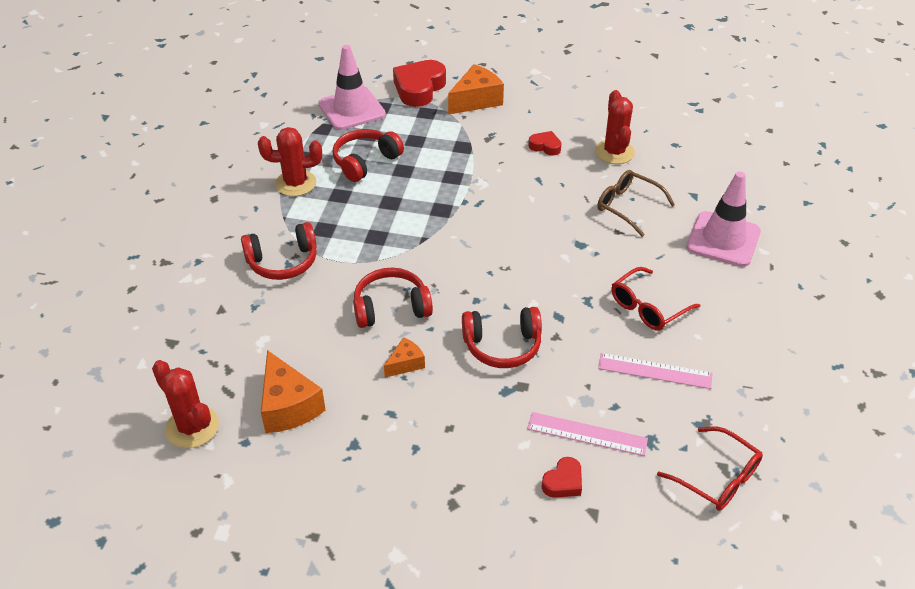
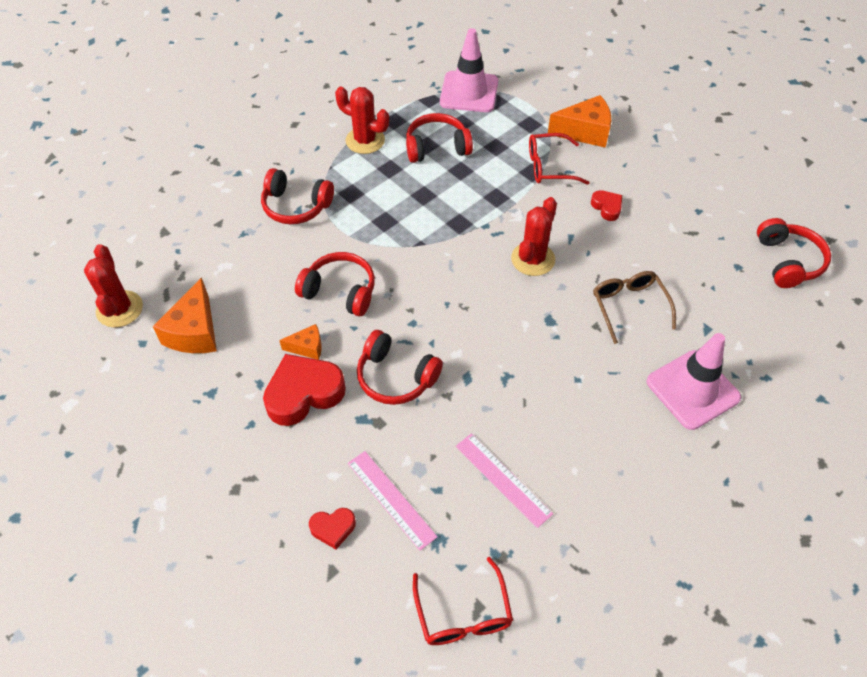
camera: 35 degrees right, 10 degrees up
red heart [393,60,446,107] -> red heart moved to [263,354,346,426]
red cactus [595,90,635,164] -> red cactus moved to [511,197,557,276]
red glasses [611,267,700,331] -> red glasses moved to [529,133,590,185]
none -> red headphones [757,218,831,288]

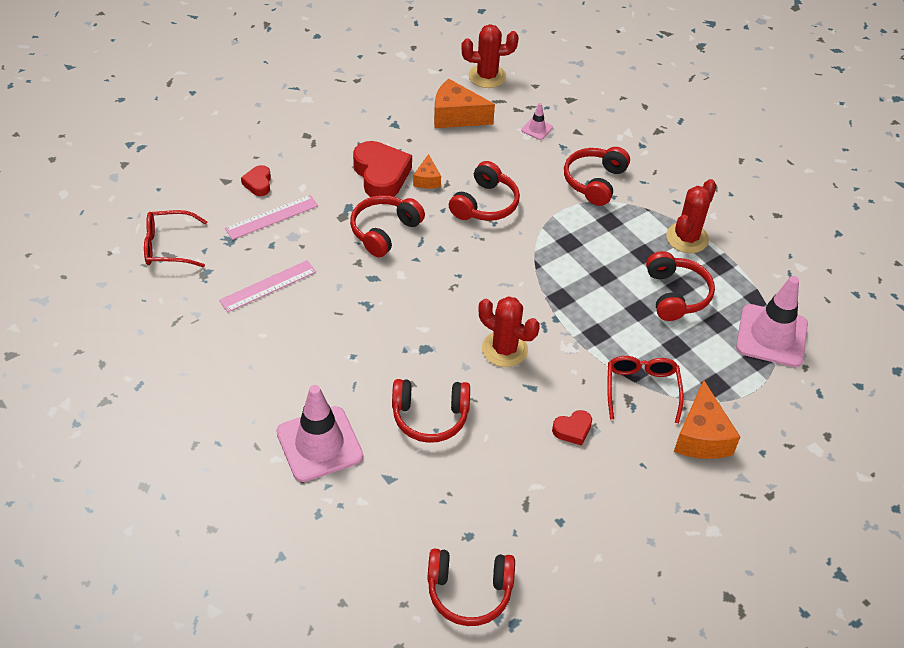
camera: 95 degrees right, 5 degrees down
brown glasses [593,271,676,344] -> red headphones [392,379,470,443]
none -> pink traffic cone [522,103,553,140]

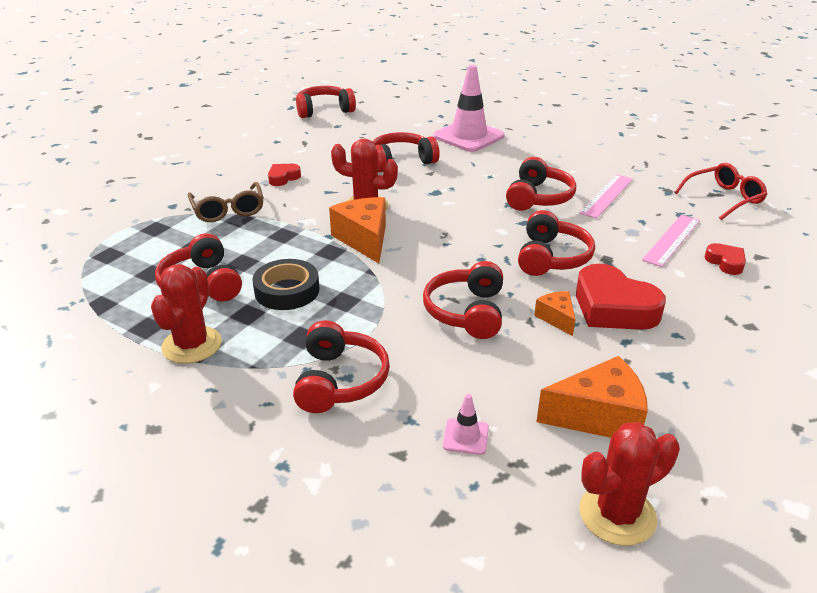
camera: 160 degrees right, 15 degrees down
red glasses [607,356,684,423] -> brown glasses [188,182,264,222]
orange cheese [674,380,740,459] -> orange cheese moved to [329,197,386,263]
pink traffic cone [736,276,808,367] -> none
none -> black tape [252,259,319,310]
none -> red headphones [506,157,576,211]

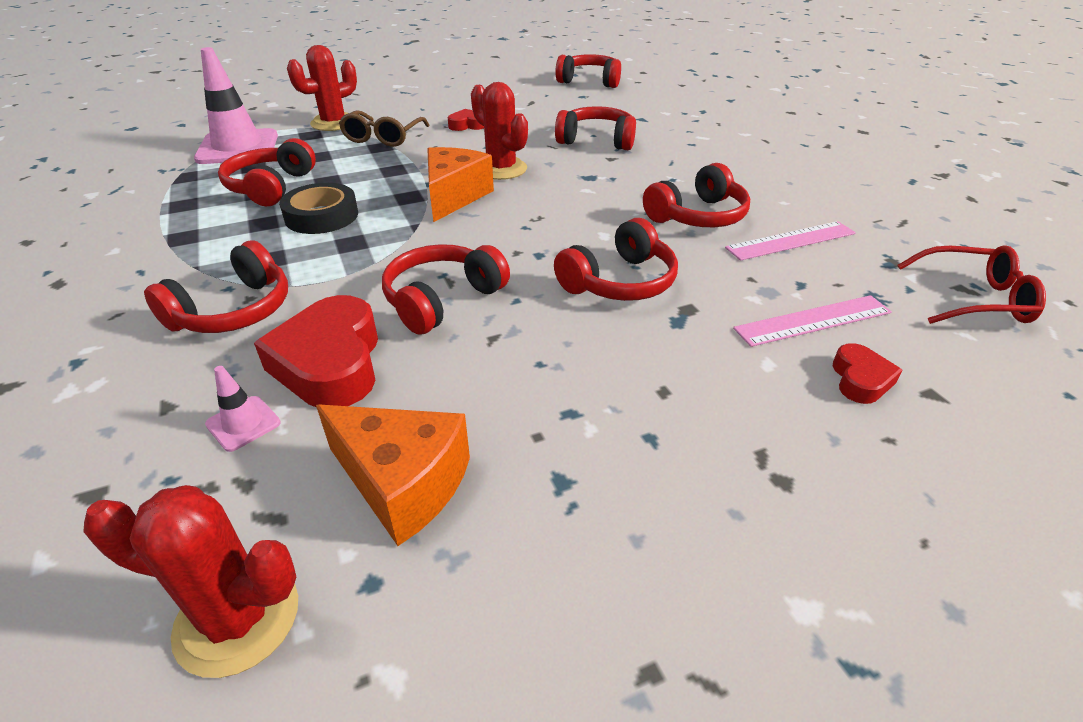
camera: 35 degrees right, 5 degrees up
red cactus [151,264,222,364] -> red cactus moved to [287,45,357,131]
pink traffic cone [433,65,505,152] -> pink traffic cone moved to [194,47,278,164]
orange cheese [534,291,576,336] -> none
red heart [576,264,666,330] -> red heart moved to [254,295,378,407]

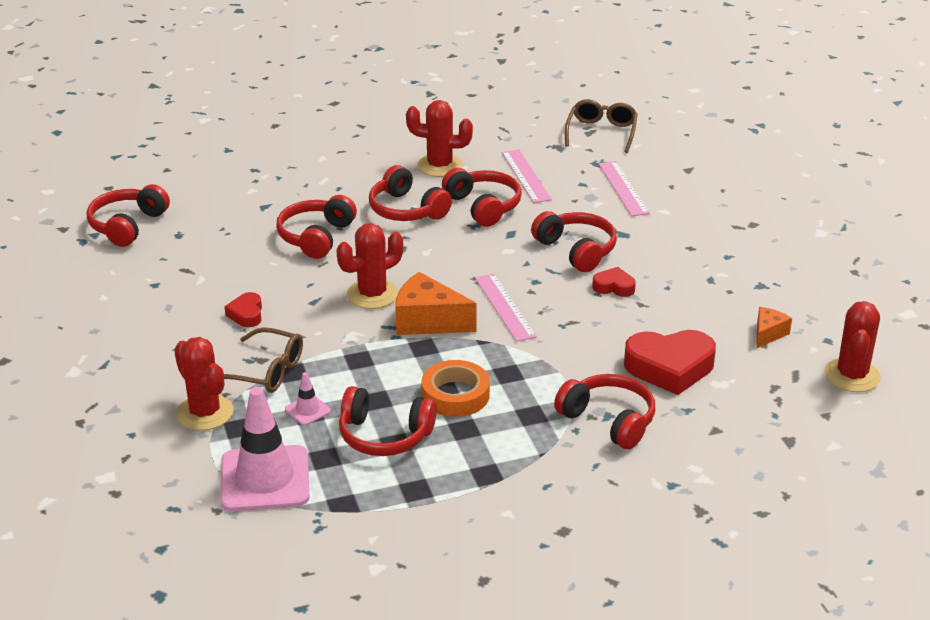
camera: 85 degrees left, 5 degrees down
pink traffic cone [205,366,281,452] -> pink traffic cone moved to [285,372,331,425]
black tape [279,183,358,234] -> orange tape [422,360,490,417]
orange cheese [316,404,470,546] -> orange cheese [756,307,792,349], size x0.55
red headphones [382,244,510,335] -> red headphones moved to [369,165,452,221]
red heart [833,343,902,404] -> red heart moved to [592,267,636,297]
red glasses [897,245,1046,324] -> brown glasses [565,99,638,153]
none -> red cactus [406,100,473,177]
none -> pink ruler [475,273,537,342]

